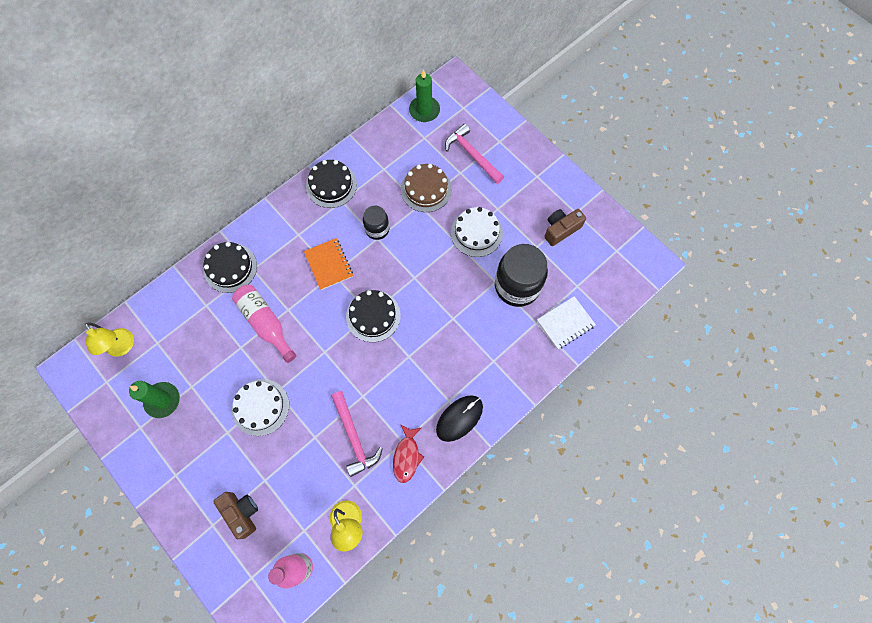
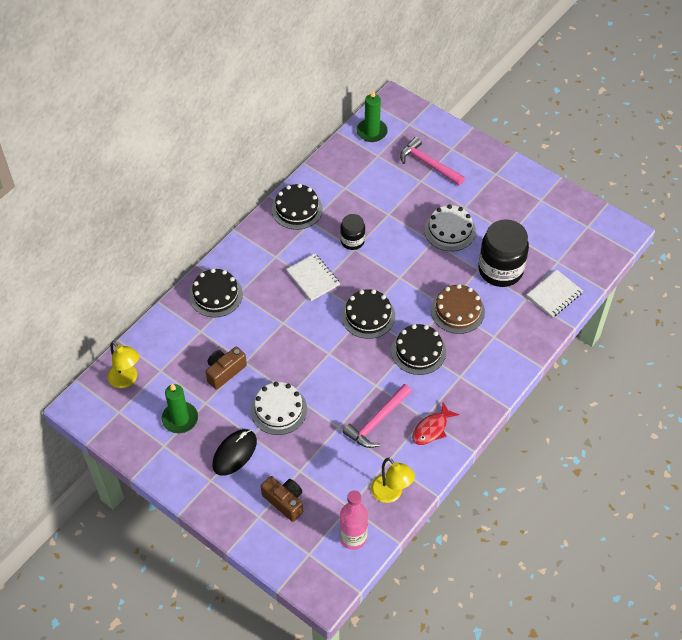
camera: 10 degrees left, 15 degrees down
pink bottle [232,285,296,363] -> none
orange notebook [304,238,353,290] -> white notebook [286,254,340,301]
pink hammer [331,391,383,477] -> pink hammer turned 75 degrees clockwise [342,384,412,448]
red fish [393,424,424,483] -> red fish turned 45 degrees clockwise [412,402,459,445]
brown cake [401,164,452,212] -> brown cake moved to [431,284,485,334]
black mouse [436,395,483,442] -> black mouse moved to [212,429,257,476]
brown camera [544,209,586,246] -> brown camera moved to [206,347,247,390]
none -> black cake [391,324,446,375]

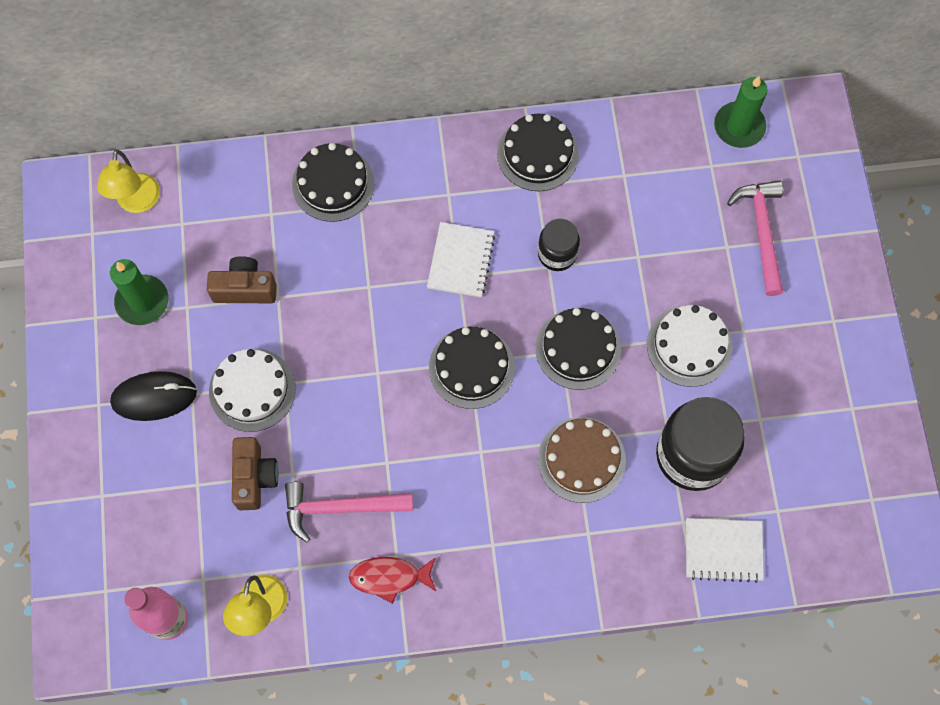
camera: 45 degrees right, 15 degrees up
brown camera [261,476,303,522] -> brown camera moved to [232,437,279,510]
black cake [391,324,446,375] -> black cake moved to [536,308,621,390]

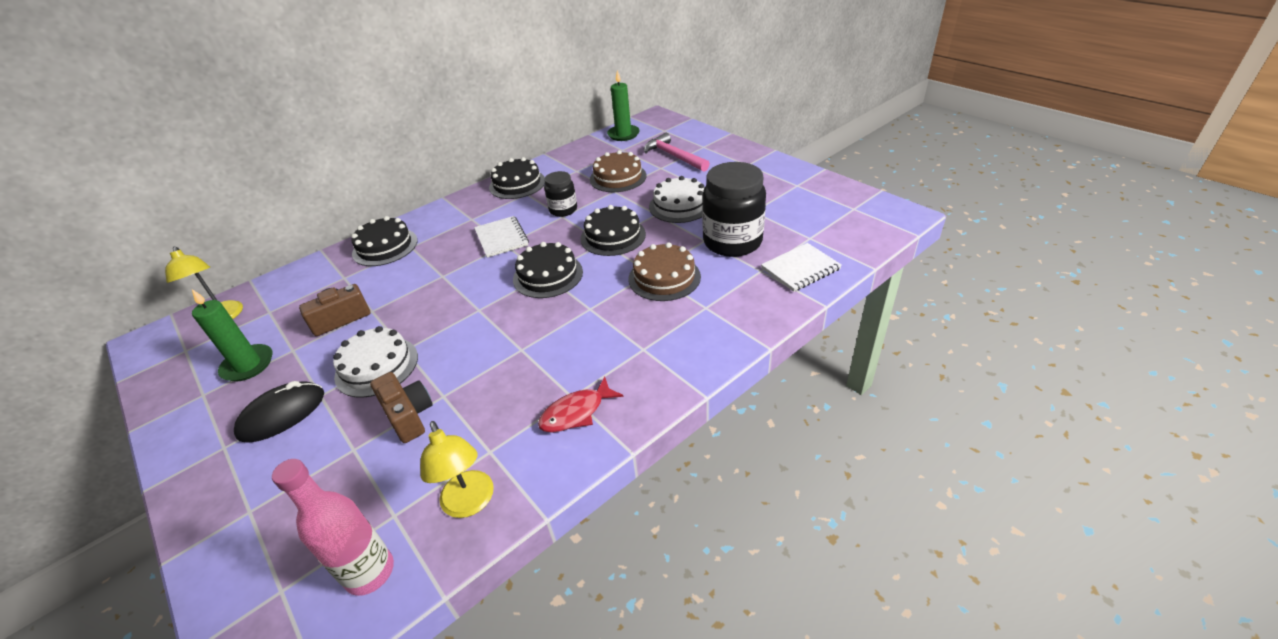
camera: 30 degrees left, 30 degrees down
pink hammer [285,482,413,542] -> none
none -> brown cake [590,150,647,192]

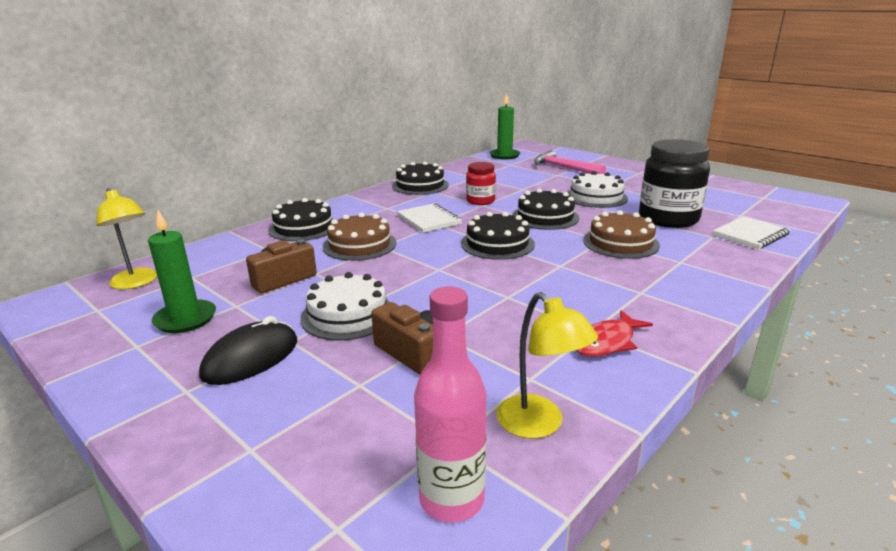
camera: 10 degrees left, 15 degrees down
black jar [544,171,577,217] -> red jar [466,162,496,205]
brown cake [590,150,647,192] -> brown cake moved to [323,213,396,261]

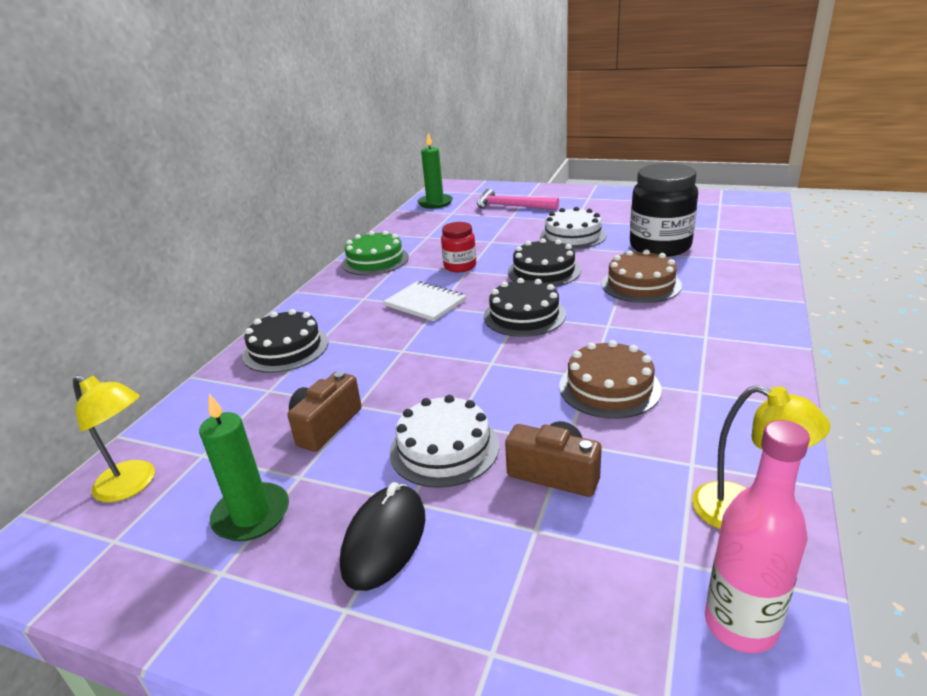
camera: 20 degrees left, 5 degrees up
brown cake [323,213,396,261] -> brown cake moved to [559,340,662,419]
black cake [392,161,449,195] -> green cake [342,231,409,275]
red fish [576,310,653,357] -> none
white notebook [713,216,791,249] -> none

